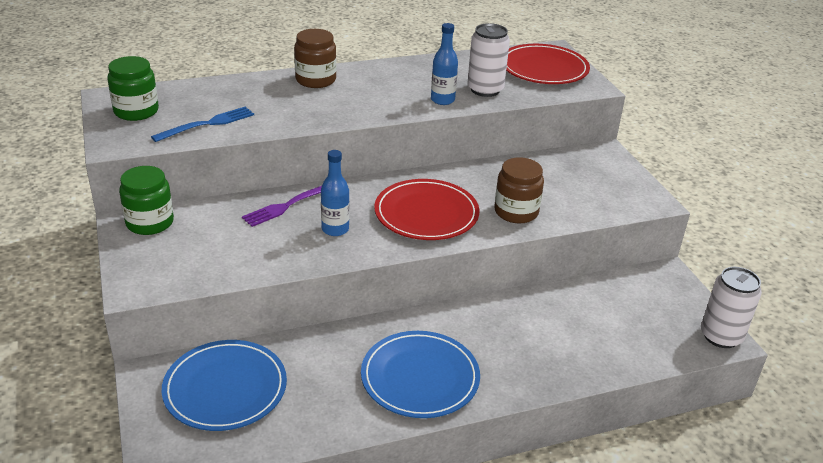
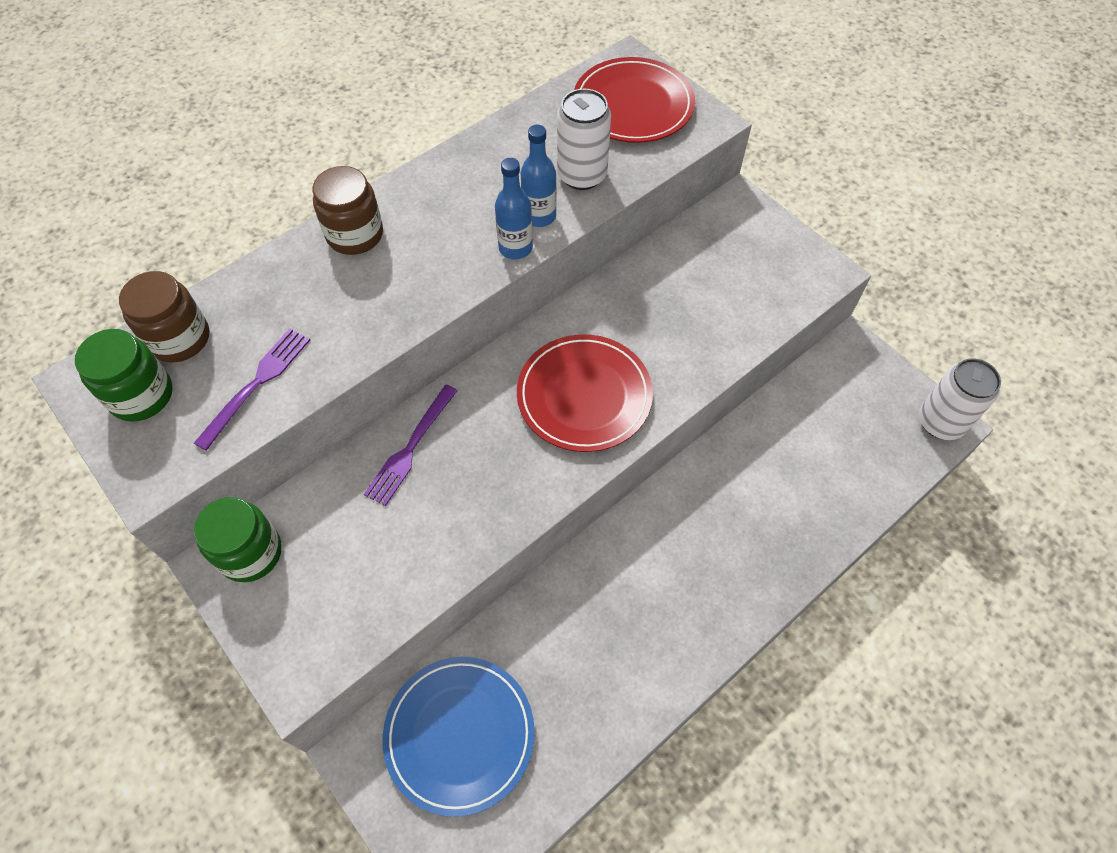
camera: 20 degrees left, 25 degrees up
blue fork [151,107,254,142] -> purple fork [194,328,310,451]
blue bottle [321,150,349,236] -> blue bottle moved to [495,158,533,259]
blue plate [361,331,480,418] -> none
brown jar [494,157,544,223] -> brown jar moved to [119,271,209,363]

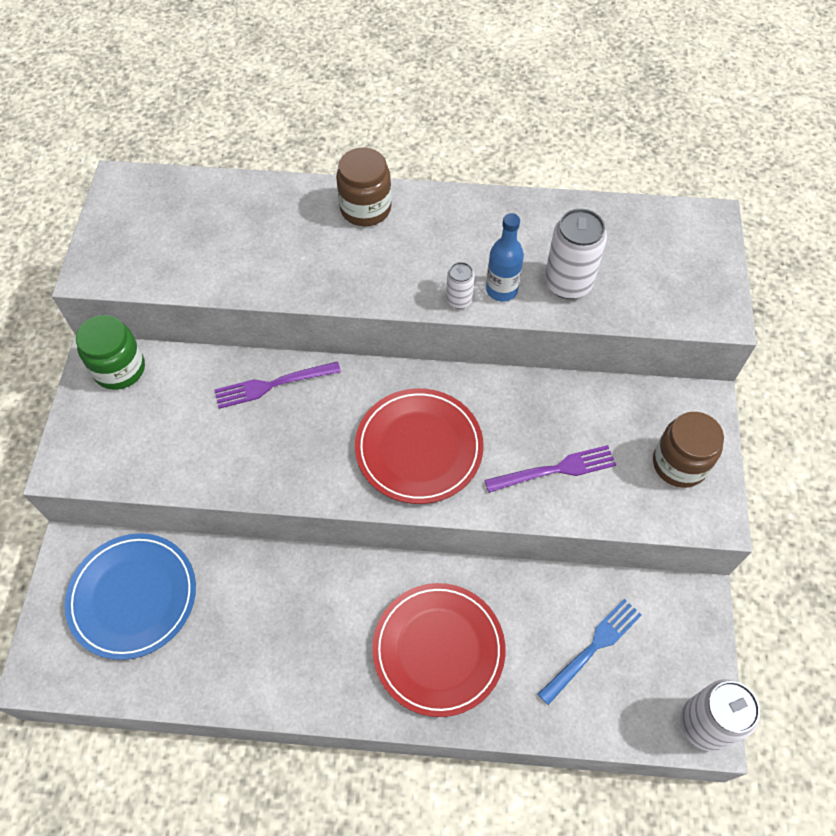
camera: 45 degrees right, 0 degrees up
green jar [75,329,173,422] -> none
brown jar [119,271,209,363] -> brown jar moved to [653,412,724,488]
purple fork [194,328,310,451] -> purple fork moved to [484,445,616,493]
blue bottle [495,158,533,259] -> white can [446,262,475,309]
red plate [574,57,695,143] -> red plate moved to [372,583,505,717]
none -> blue fork [538,599,642,705]

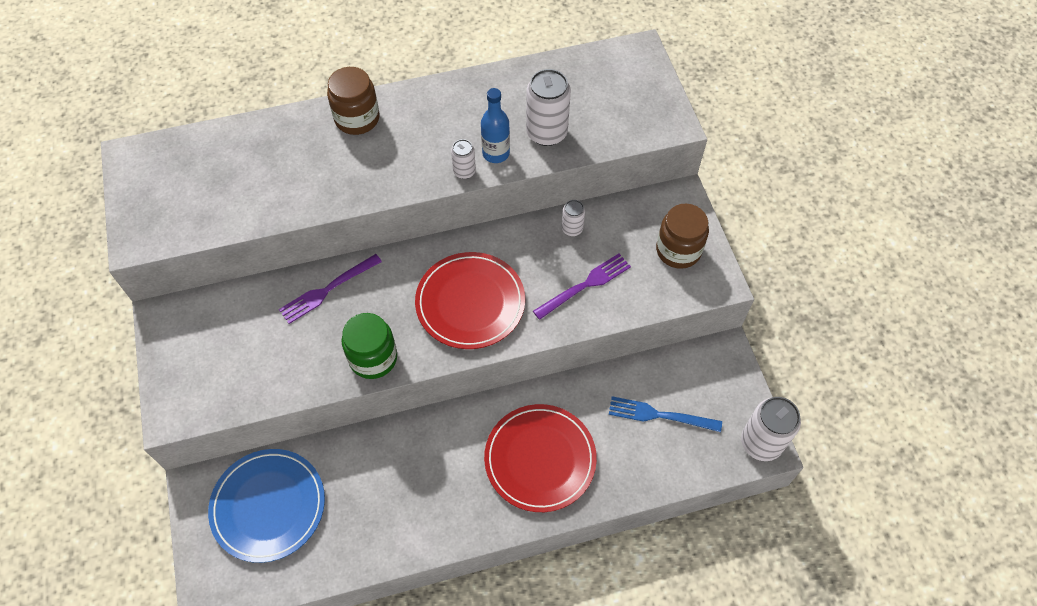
camera: 20 degrees left, 0 degrees up
green jar [76,315,145,390] -> green jar moved to [342,313,397,379]
blue fork [538,599,642,705] -> blue fork turned 105 degrees counterclockwise [609,396,722,432]
none -> white can [562,200,585,236]

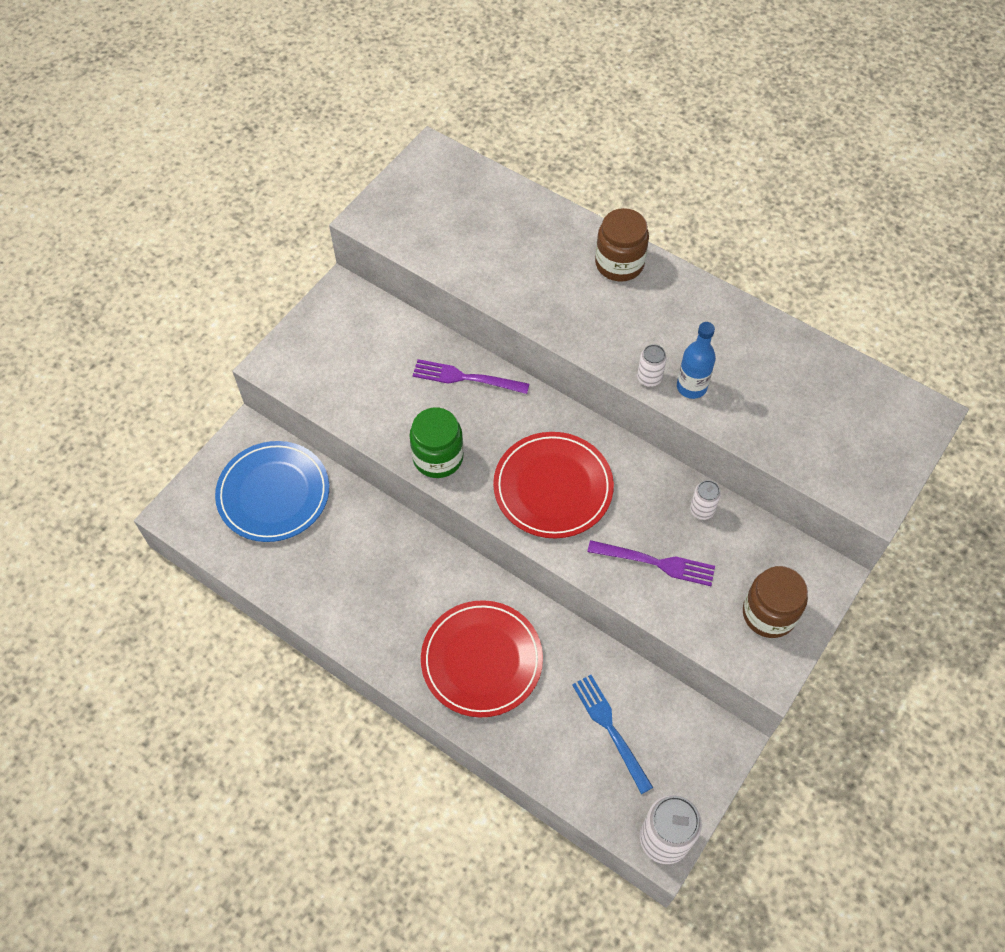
camera: 50 degrees right, 0 degrees up
white can [526,69,571,146] -> none

